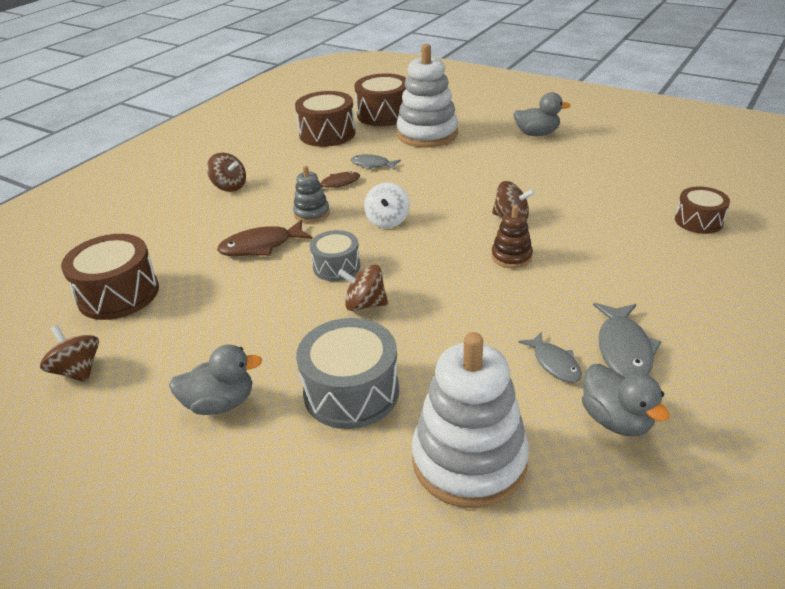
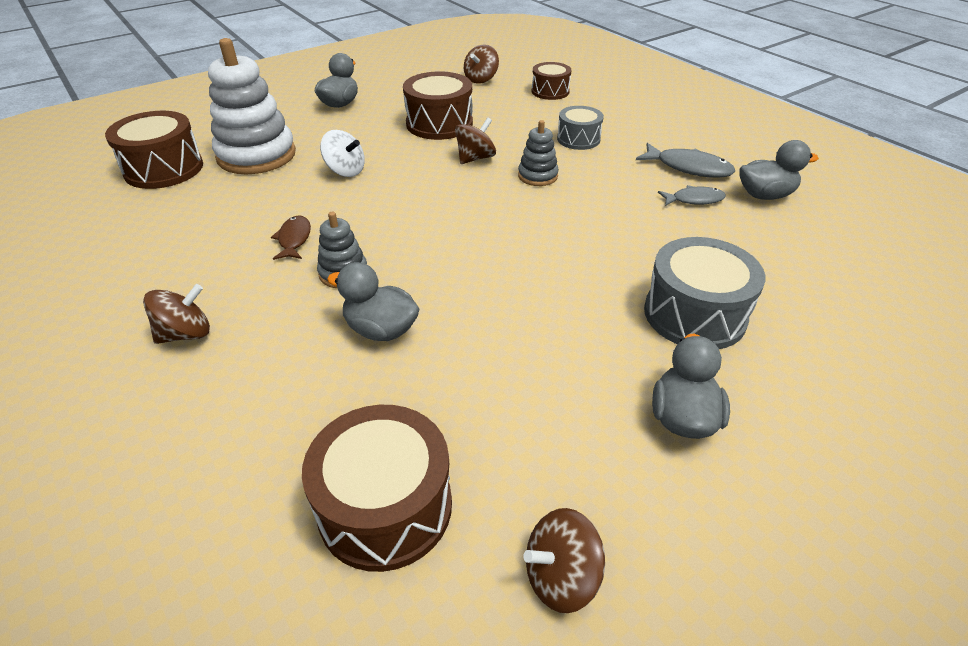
camera: 70 degrees left, 5 degrees up
brown fish [217,220,312,256] -> grey duck [327,262,419,341]
brown drum [295,91,356,147] -> brown drum moved to [403,71,473,140]
grey drum [310,230,360,281] -> grey drum moved to [557,106,604,150]
brown spinning top [338,265,388,311] -> brown spinning top moved to [464,44,499,84]
grey fish [351,154,401,170] -> none
white spinning top [364,182,410,228] -> white spinning top moved to [320,130,365,177]
white stacking toy [412,332,529,508] -> none
brown stacking toy [491,205,533,268] -> grey stacking toy [518,120,559,186]

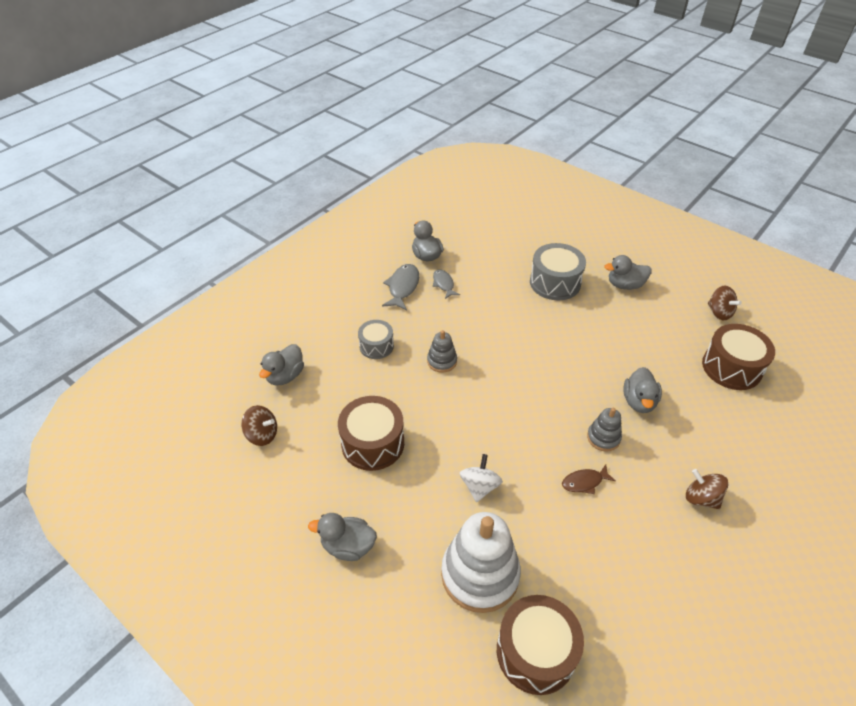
camera: 105 degrees left, 5 degrees up
brown spinning top [455,117,496,164] -> none
brown drum [532,62,571,100] -> grey duck [259,344,304,385]

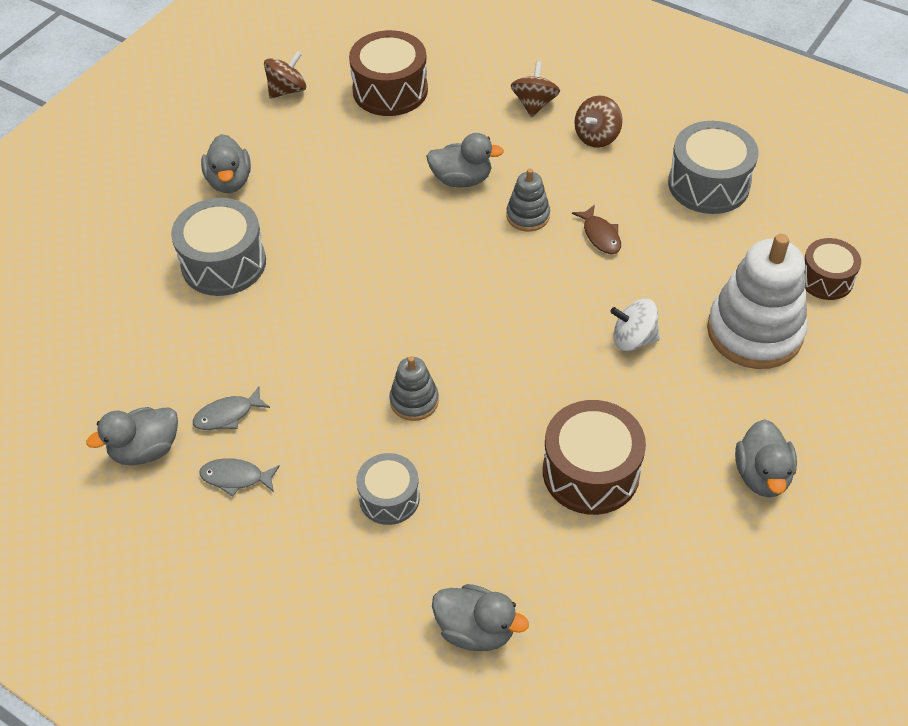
camera: 95 degrees left, 5 degrees up
brown spinning top [241,405,277,446] -> brown spinning top moved to [511,61,560,117]
grey fish [382,264,419,310] -> grey fish [199,458,280,497], size x0.65
brown drum [497,595,584,695] -> brown drum [804,238,861,300], size x0.62
none -> grey drum [668,121,758,214]

